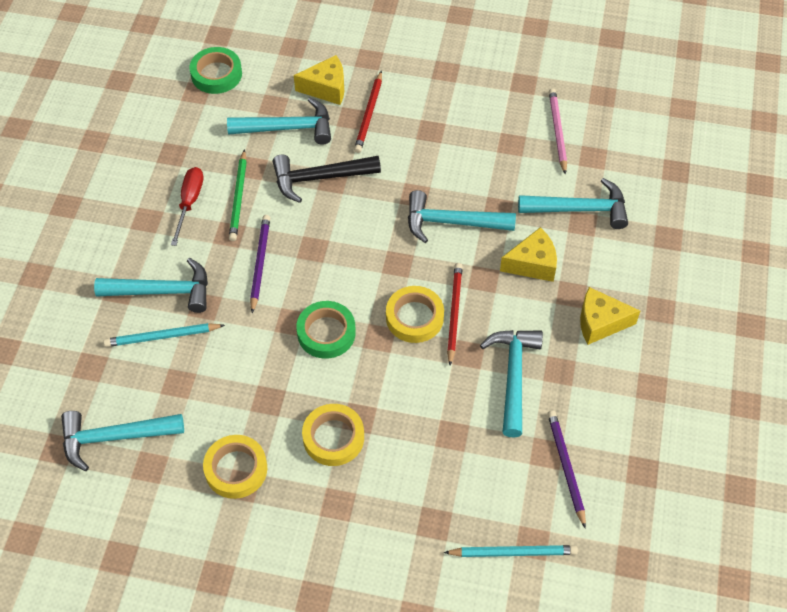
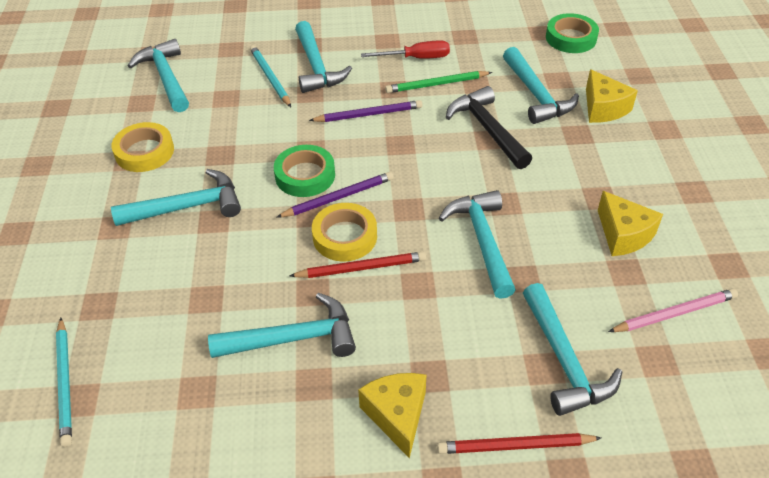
camera: 75 degrees right, 10 degrees down
yellow tape [302,404,364,466] -> turquoise hammer [111,169,241,226]
red pencil [354,71,382,153] -> red pencil moved to [437,433,601,454]
yellow cheese [500,227,557,282] -> yellow cheese moved to [598,191,663,256]
purple pencil [547,410,586,529] -> purple pencil moved to [276,172,394,218]

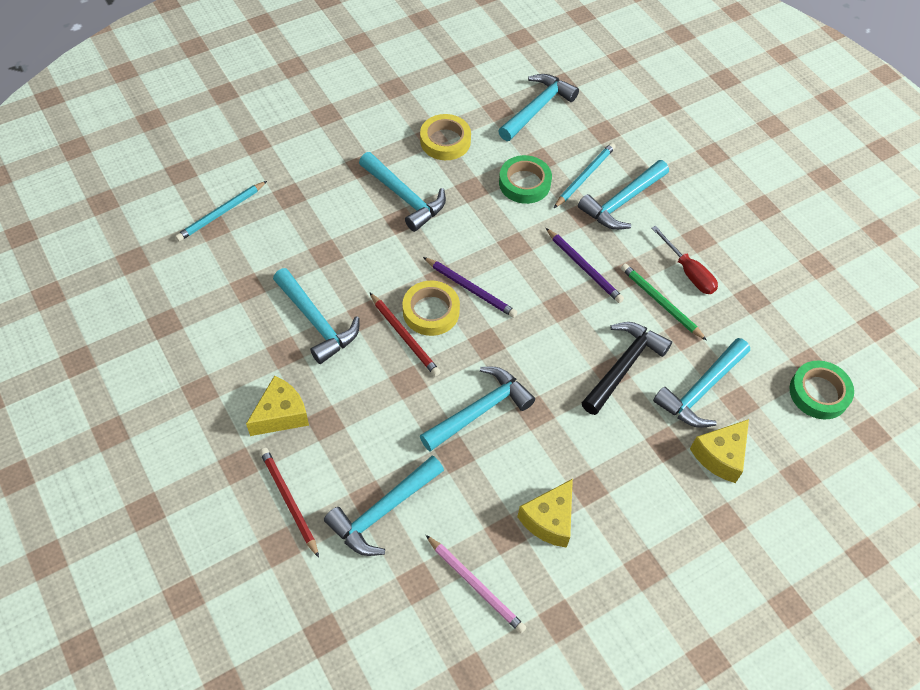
camera: 60 degrees right, 10 degrees up
green tape [274,145,335,197] -> green tape moved to [499,155,552,204]

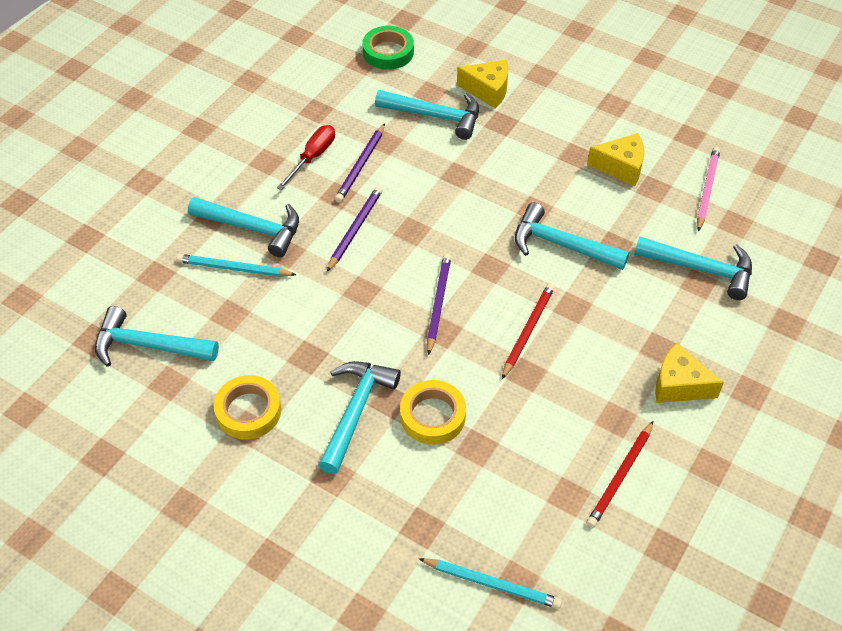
camera: 115 degrees left, 5 degrees down
red pencil [260,448,319,558] -> red pencil moved to [586,421,653,528]
turquoise hammer [273,268,360,364] -> none
yellow tape [403,280,460,336] -> yellow tape moved to [400,380,466,445]
green tape [499,155,552,204] -> none
black hammer [582,322,672,415] -> none
green pencil [621,264,707,341] -> purple pencil [335,123,385,202]

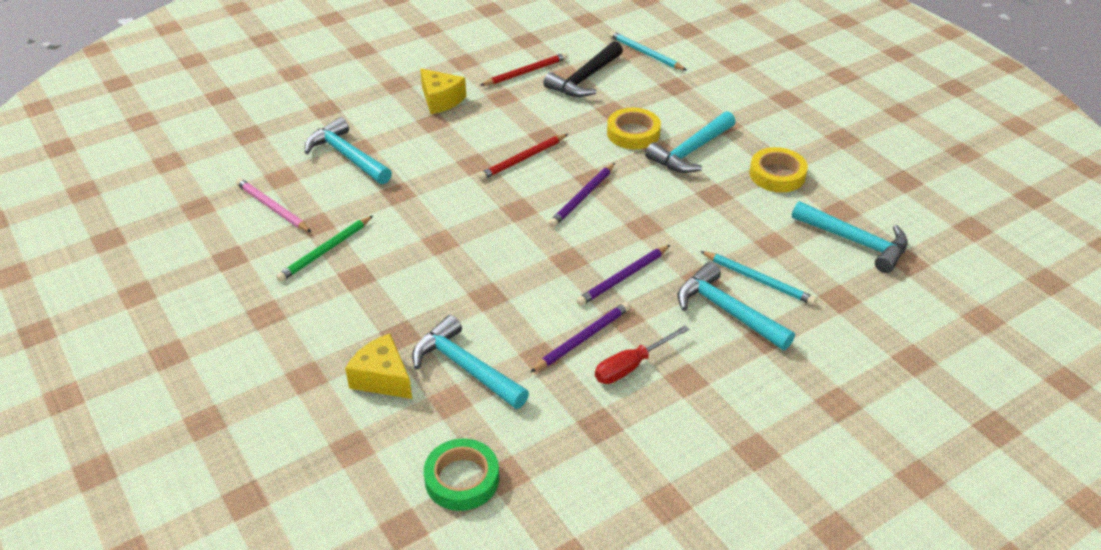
camera: 155 degrees left, 10 degrees down
turquoise hammer [515,203,629,270] -> none
yellow cheese [587,133,644,186] -> green pencil [276,216,373,282]
pink pencil [697,147,720,232] -> pink pencil turned 90 degrees clockwise [236,178,311,232]
none -> black hammer [543,41,623,97]

